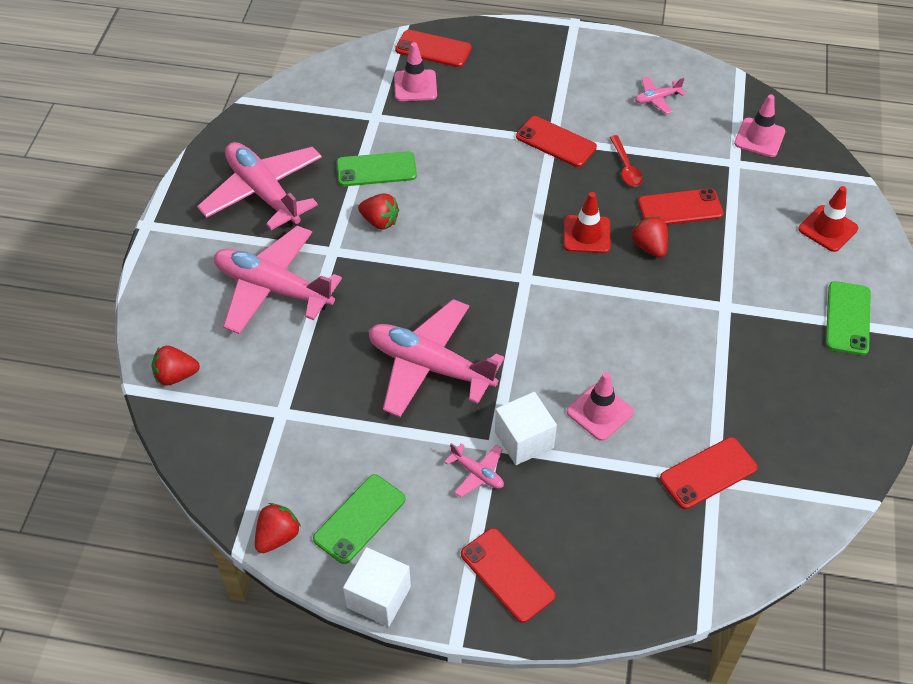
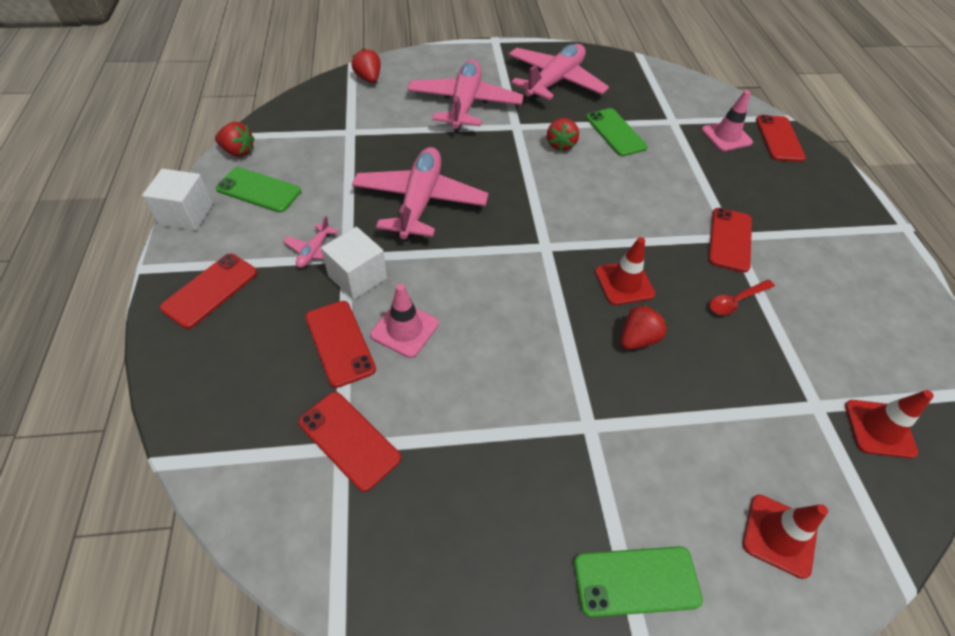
camera: 70 degrees right, 0 degrees up
pink plane [635,77,685,114] -> none
red phone [638,188,724,225] -> red phone moved to [305,301,376,388]
pink traffic cone [734,94,785,157] -> red traffic cone [845,390,934,459]

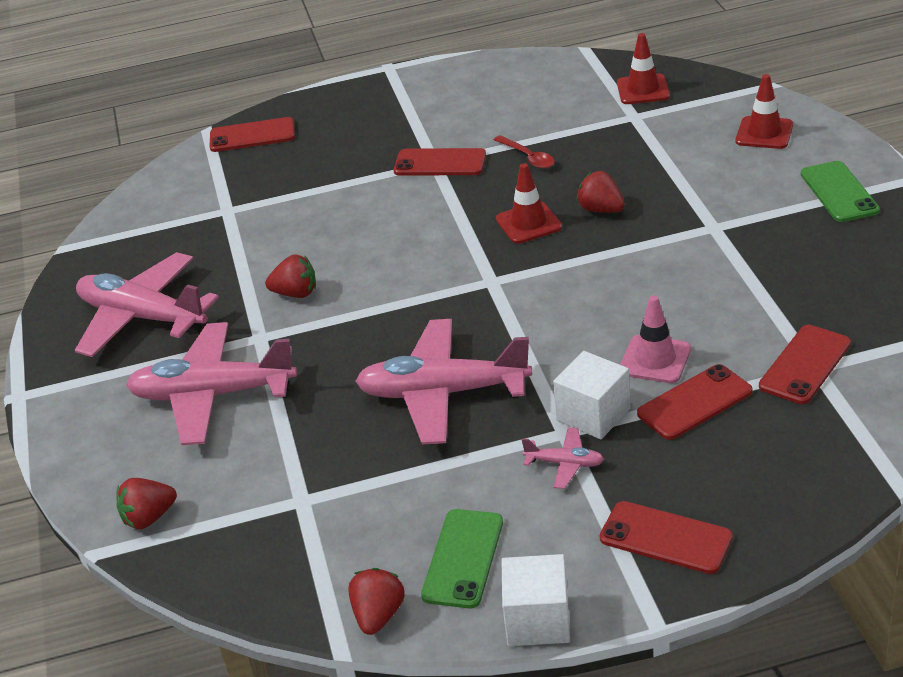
camera: 90 degrees left, 15 degrees down
green phone [586,108,647,156] -> none
pink traffic cone [702,90,753,151] -> none

